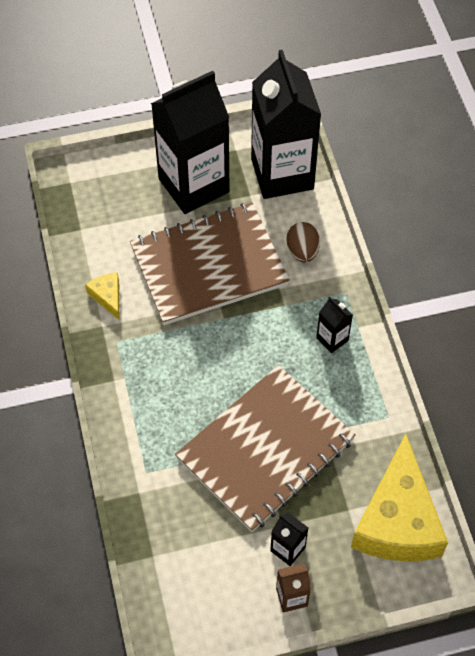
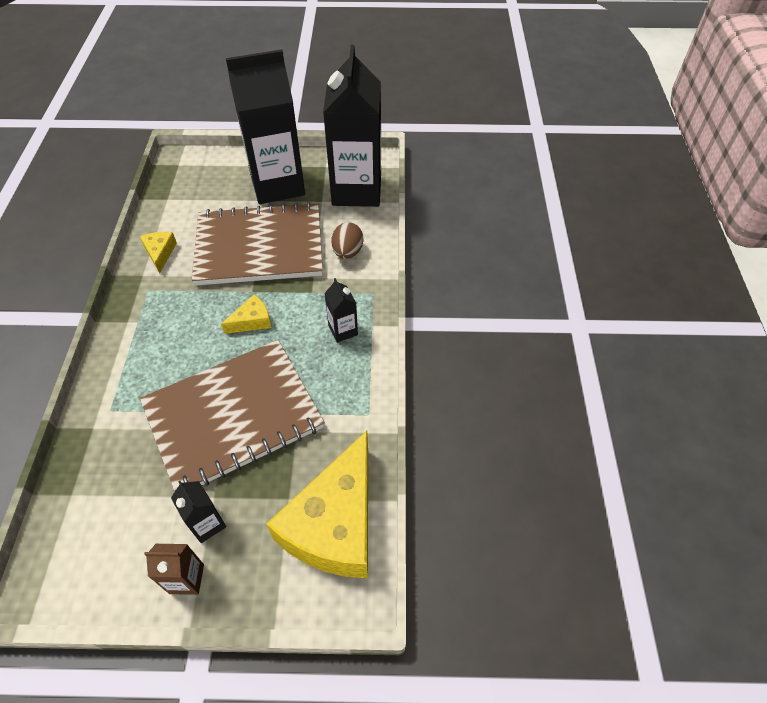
camera: 15 degrees right, 5 degrees down
none -> yellow cheese [221,295,272,334]

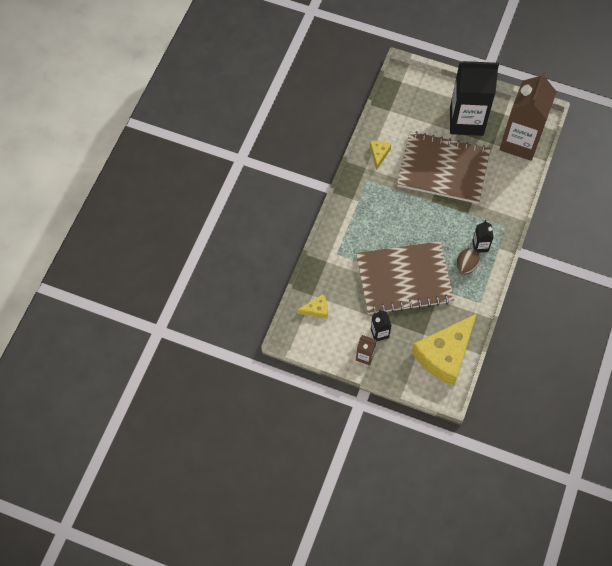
camera: 20 degrees right, 10 degrees up
yellow cheese [221,295,272,334] -> yellow cheese moved to [298,294,328,319]
black carton [323,45,381,207] -> brown carton [500,71,557,161]
brown egg [331,222,363,259] -> brown egg moved to [457,248,480,274]

